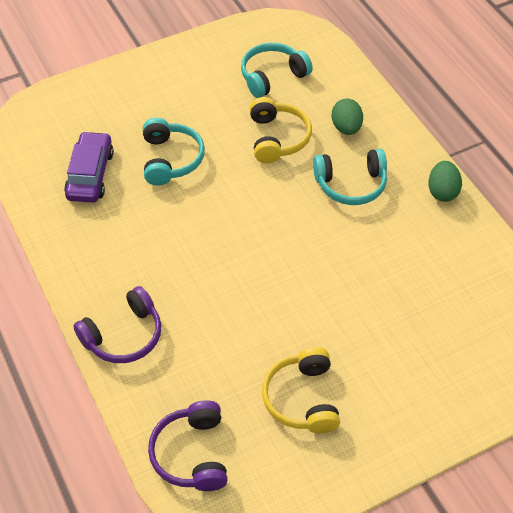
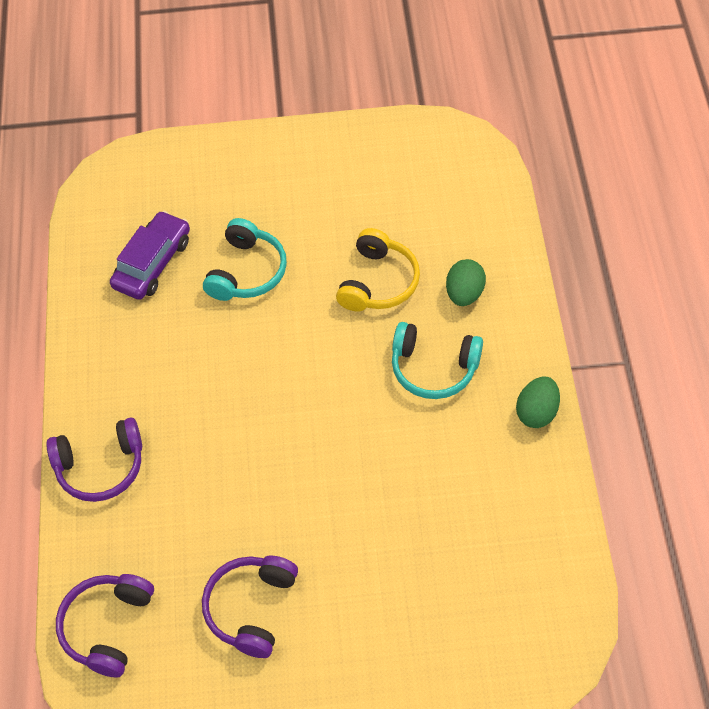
camera: 25 degrees right, 5 degrees up
turquoise headphones [241,43,313,98] -> none
yellow headphones [262,347,340,433] -> purple headphones [202,556,298,658]

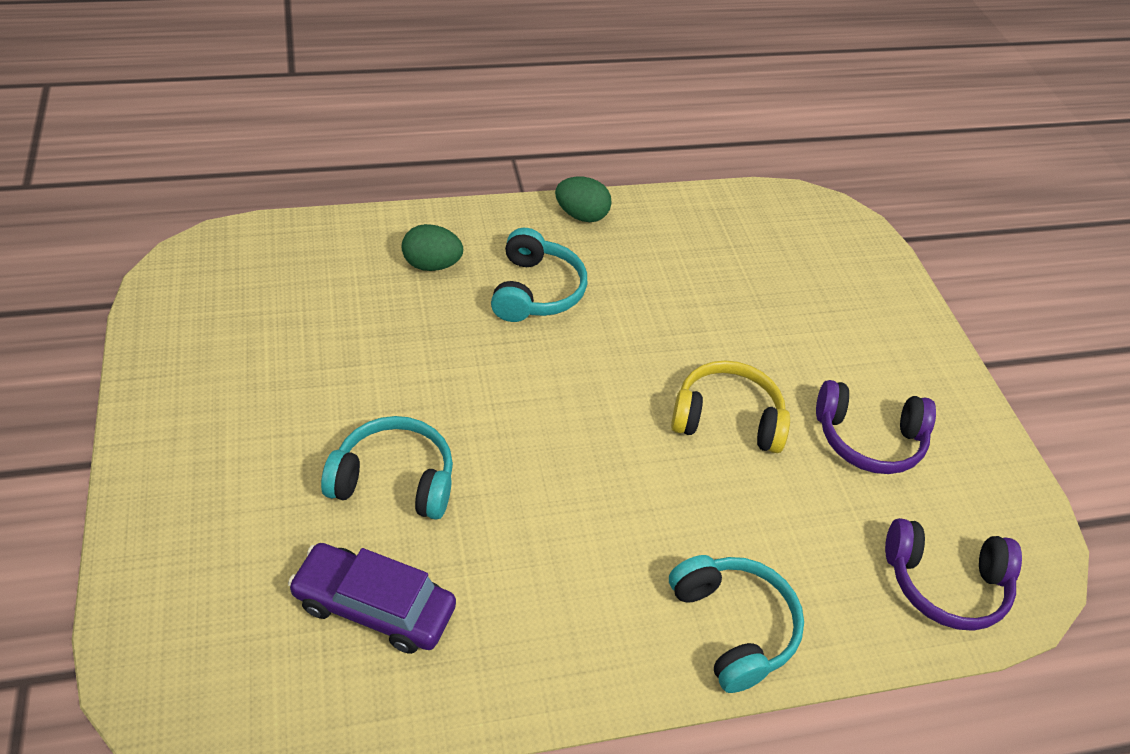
camera: 105 degrees left, 10 degrees down
purple headphones [46,418,142,502] -> turquoise headphones [669,555,804,693]
yellow headphones [336,228,420,312] -> yellow headphones moved to [671,360,790,453]

